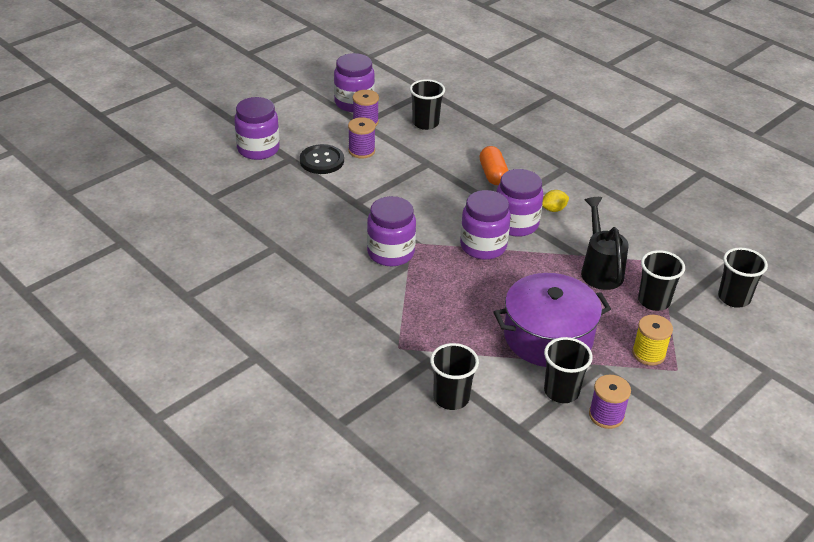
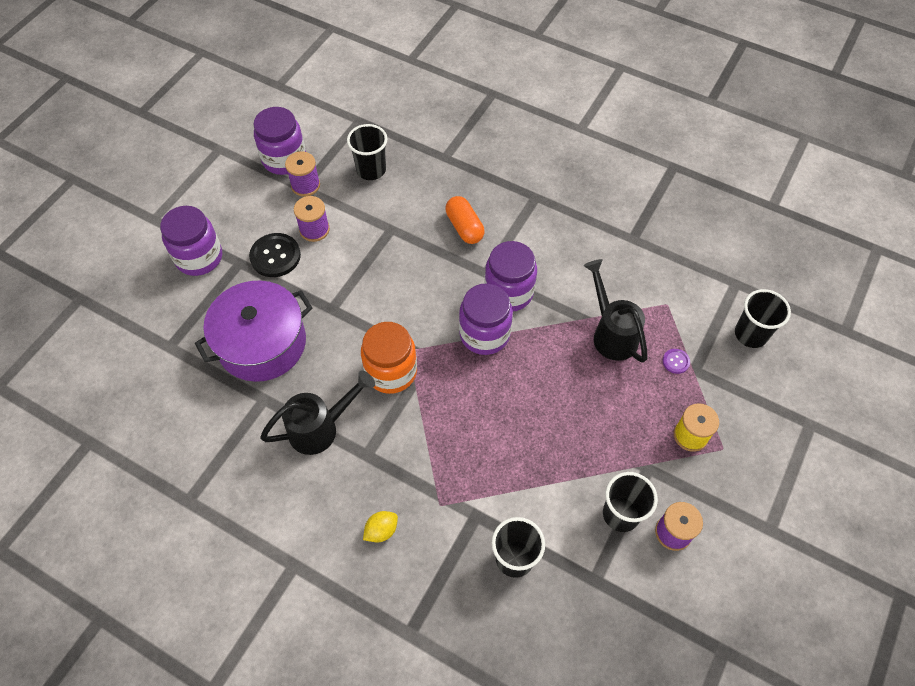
camera: 15 degrees left, 20 degrees up
purple jar [367,196,416,266] -> orange jar [361,322,417,394]
purple pot [494,273,611,367] -> purple pot moved to [195,281,312,382]
yellow lemon [542,190,569,212] -> yellow lemon moved to [363,511,398,542]
black cup [638,250,685,311] -> purple button [662,349,690,374]
none -> black watering can [260,370,375,455]

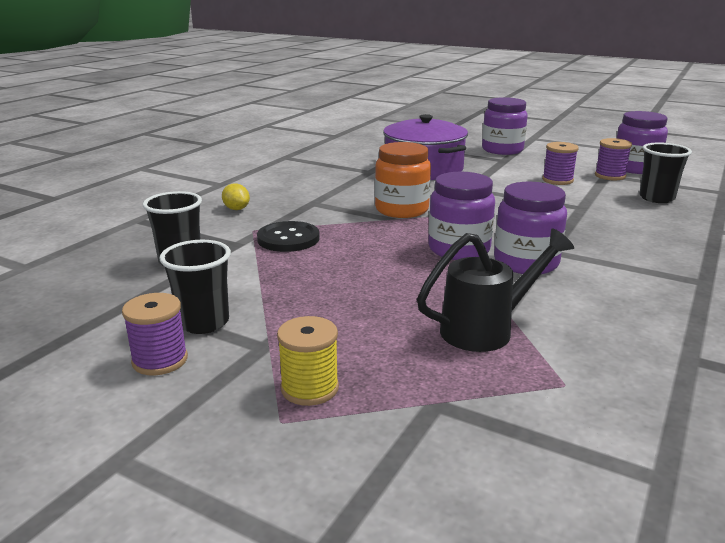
camera: 90 degrees right, 35 degrees down
black button [249,233,301,277] -> black button moved to [257,221,320,252]
black watering can [260,370,375,455] -> none
orange capsule [445,196,484,244] -> none
purple button [662,349,690,374] -> none
black cup [735,289,791,348] -> none

